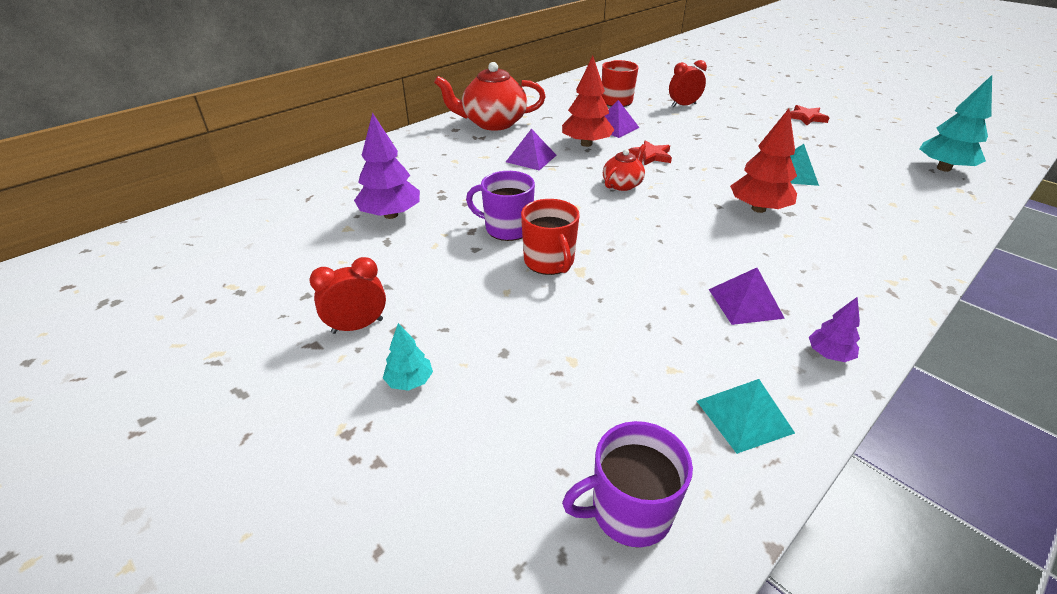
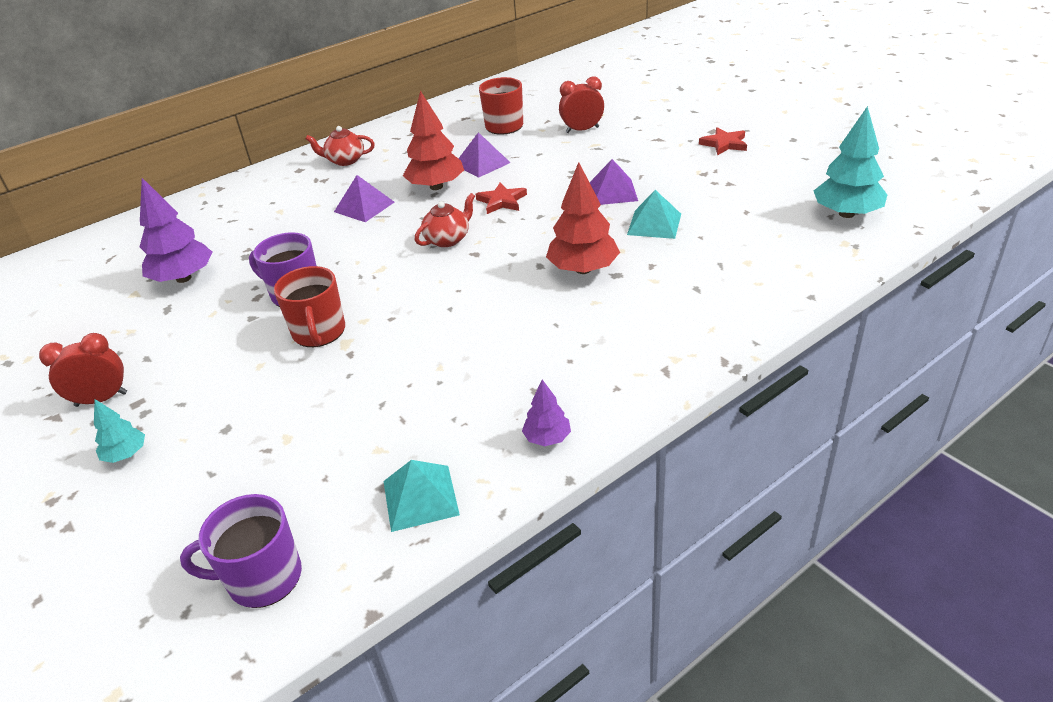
camera: 10 degrees right, 0 degrees up
red teapot [434,62,546,131] -> red teapot [305,126,375,166], size x0.53
purple pyramid [709,268,785,325] -> purple pyramid moved to [590,159,638,205]

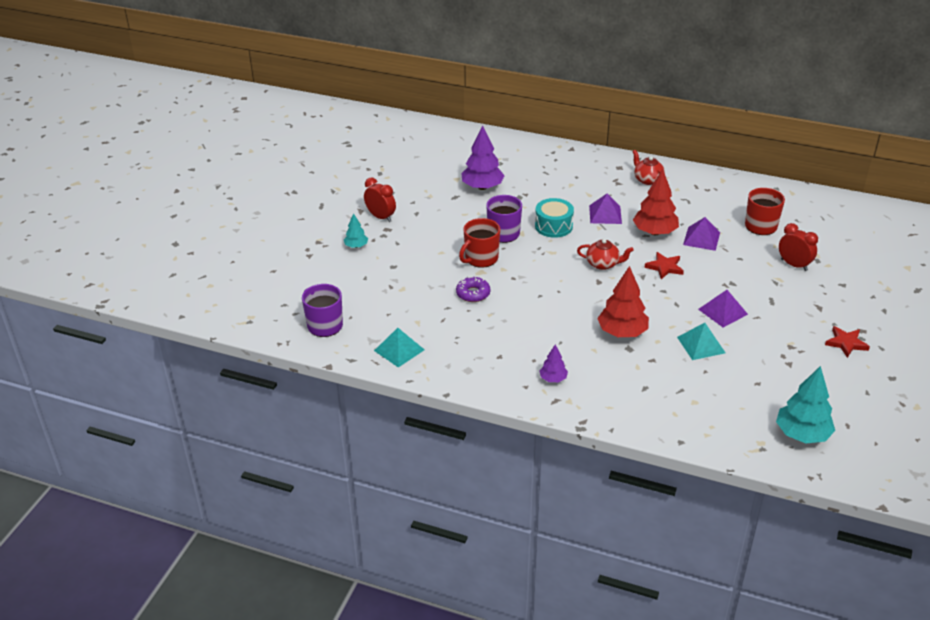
camera: 55 degrees right, 0 degrees up
purple tree [522,380,571,446] -> purple tree moved to [539,345,568,382]
none -> purple donut [456,276,490,302]
none -> turquoise drum [535,198,574,238]

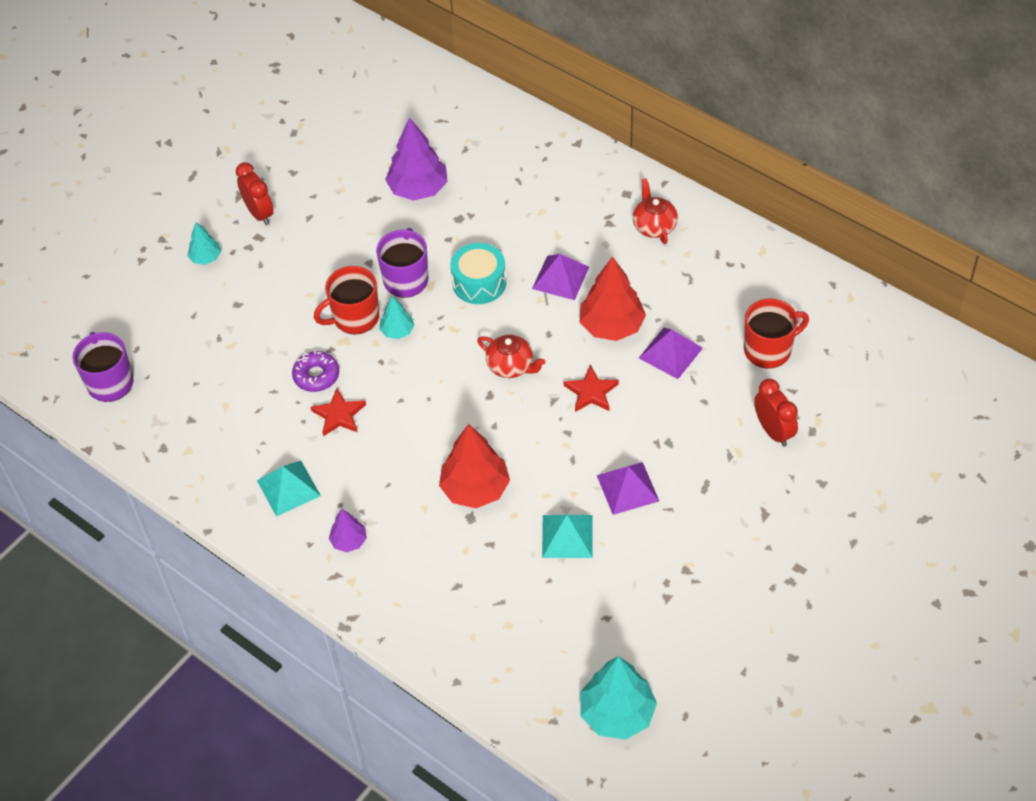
camera: 20 degrees right, 15 degrees up
turquoise pyramid [374,328,424,368] -> turquoise pyramid moved to [257,461,321,517]
red star [825,326,870,358] -> red star moved to [310,388,366,436]
none -> turquoise tree [380,296,414,339]

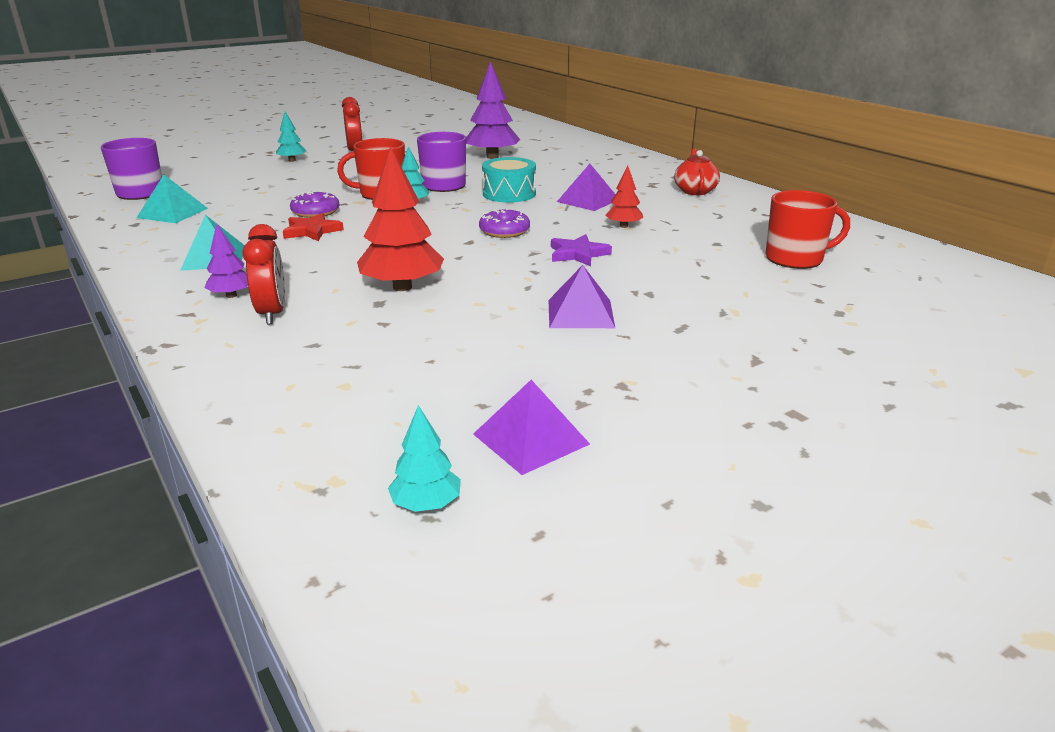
camera: 15 degrees right, 25 degrees down
red teapot [477,335,545,378] -> purple donut [479,208,530,238]
turquoise pyramid [542,515,593,558] -> turquoise pyramid moved to [137,175,208,223]
red star [564,365,619,412] -> purple star [551,234,612,266]
red tree [580,256,646,341] -> red tree [605,165,643,228], size x0.53
turquoise tree [580,656,657,740] -> turquoise tree [388,405,461,512], size x0.53
purple pyramid [639,328,703,379] -> purple pyramid moved to [473,380,590,475]
red clock [754,379,798,447] -> red clock moved to [243,224,285,324]

